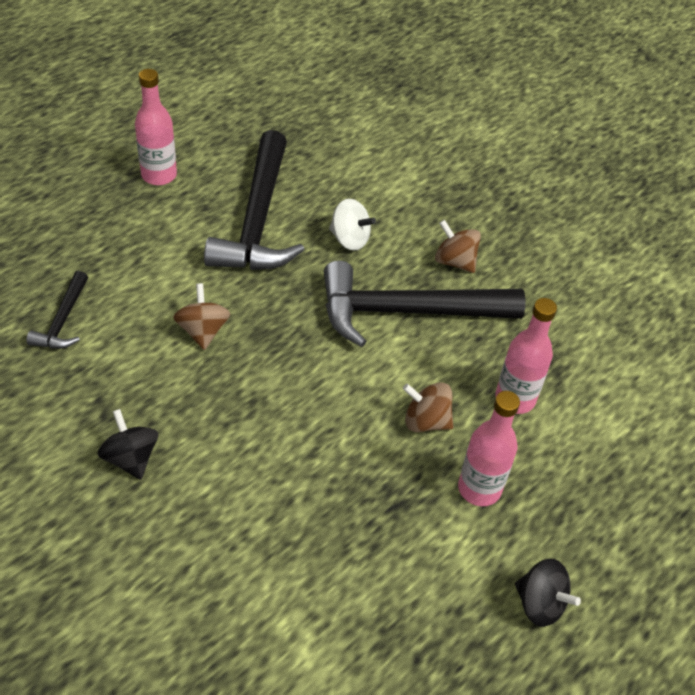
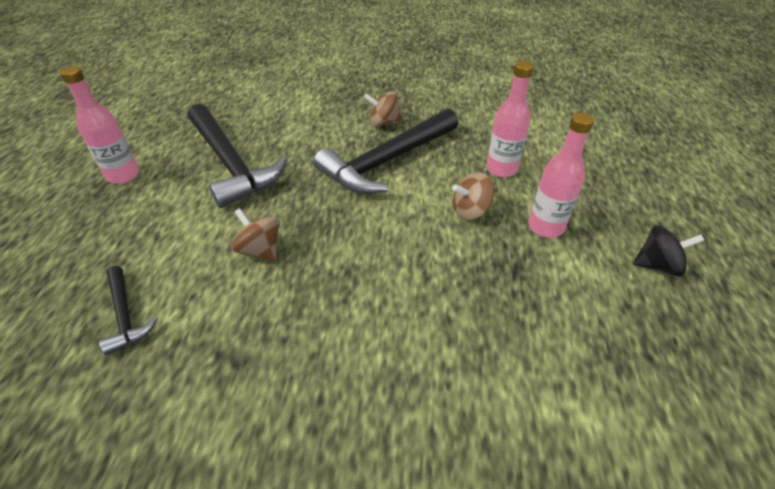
camera: 35 degrees left, 5 degrees down
black spinning top [97,409,158,480] -> none
white spinning top [329,199,376,251] -> none

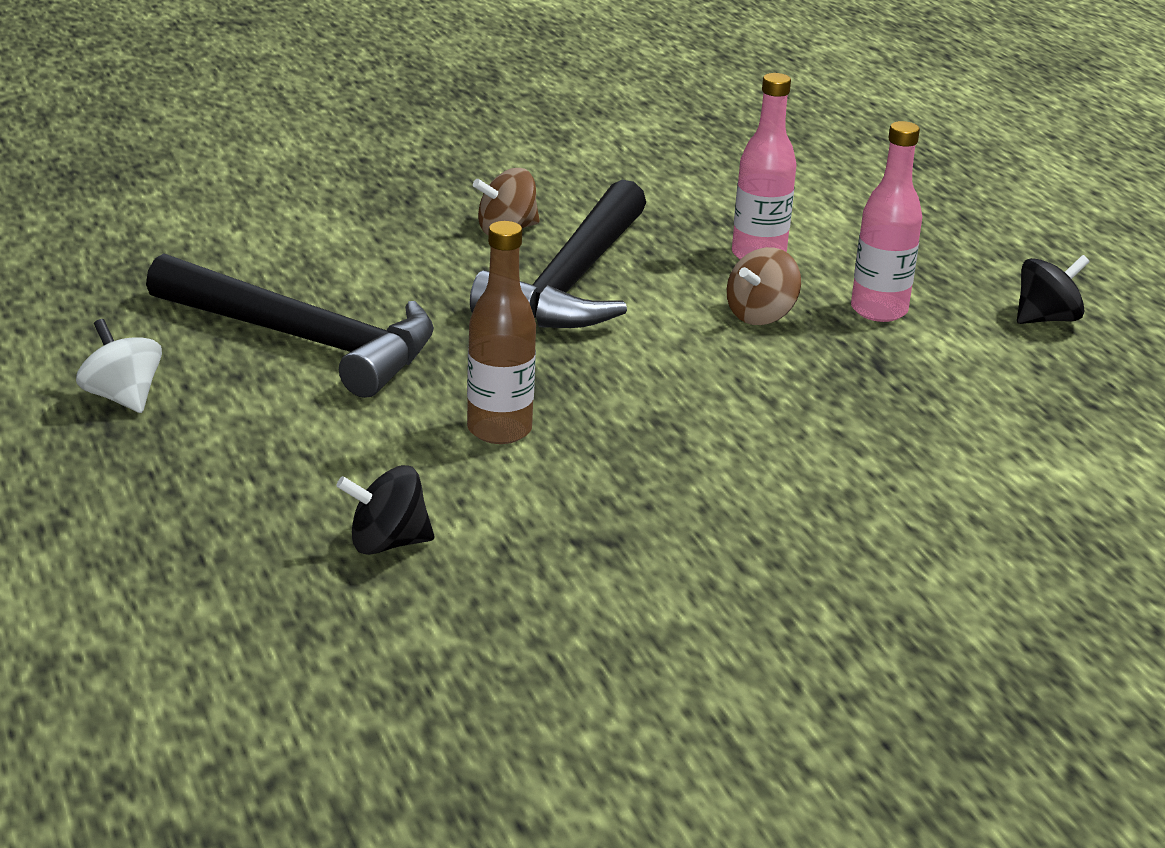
camera: 30 degrees left, 15 degrees down
pink bottle [60,66,139,184] -> white spinning top [76,319,162,413]
black hammer [99,266,158,355] -> black spinning top [336,465,434,555]
brown spinning top [232,208,279,262] -> brown bottle [467,221,536,444]

